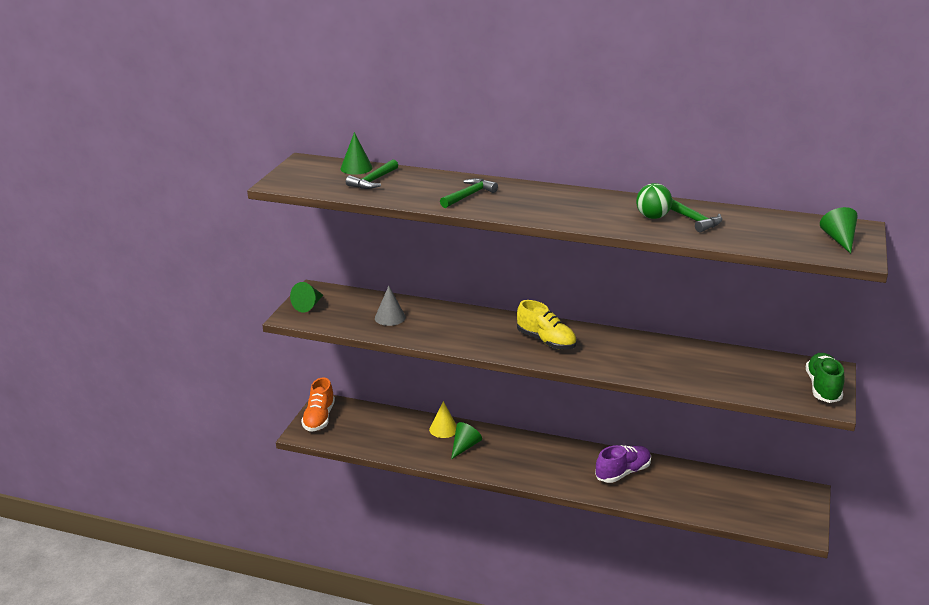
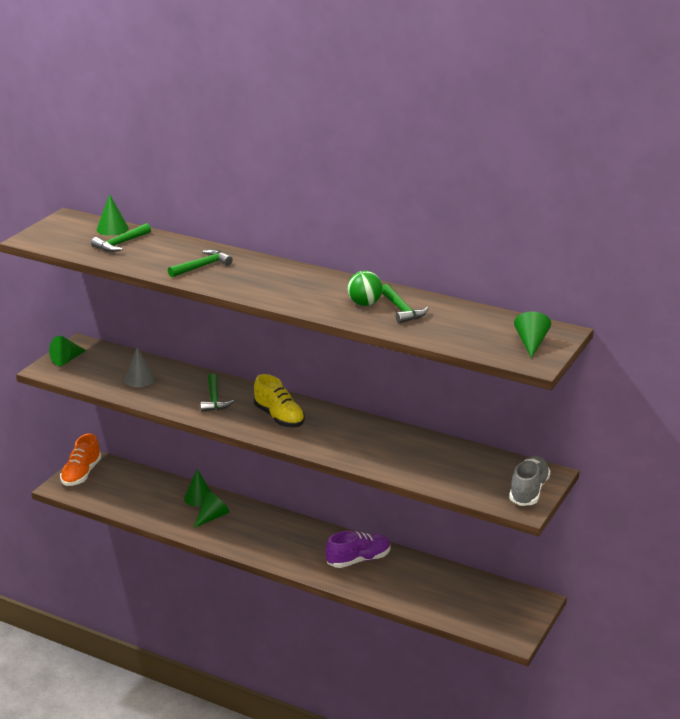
camera: 10 degrees right, 0 degrees up
yellow cone [429,401,457,438] -> green cone [184,469,212,507]
green shoe [806,353,845,403] -> grey shoe [509,456,551,506]
none -> green hammer [200,373,234,412]

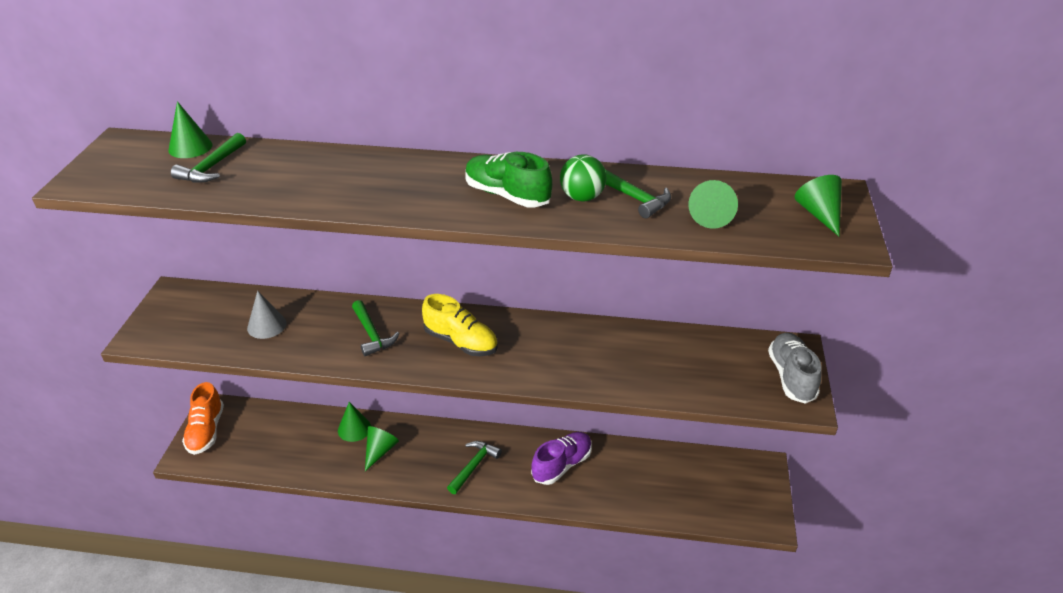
camera: 20 degrees left, 10 degrees up
green cone [49,336,86,366] -> green cone moved to [688,180,738,229]
green hammer [168,249,233,277] -> green hammer moved to [447,441,502,494]
none -> green shoe [465,152,552,207]

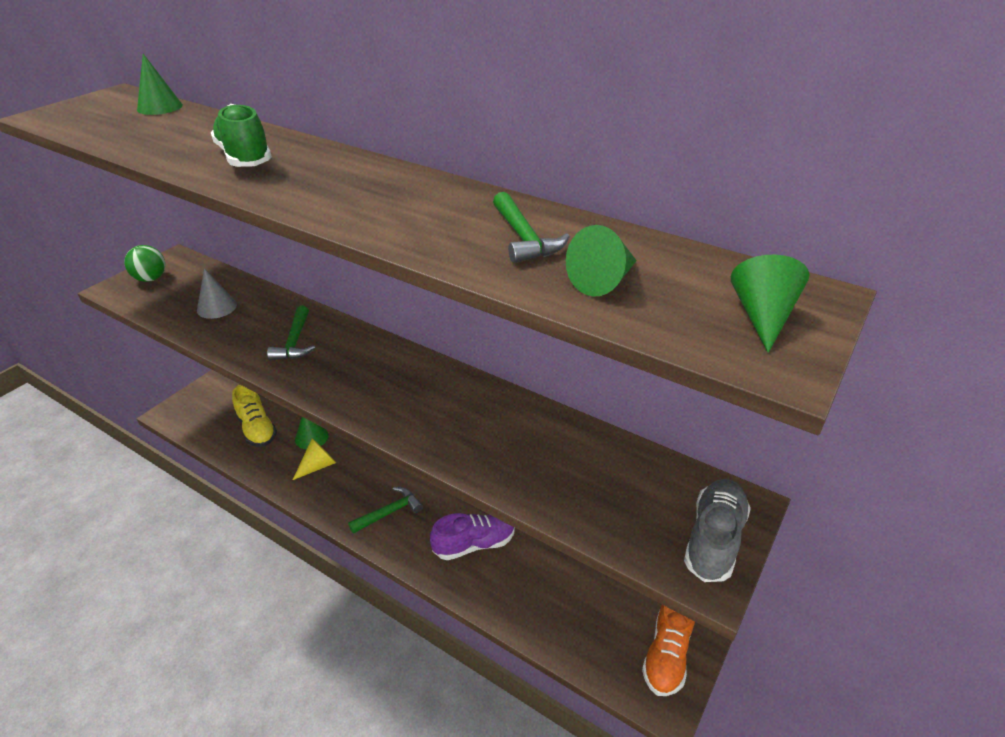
camera: 25 degrees right, 0 degrees up
green hammer [171,133,246,183] -> none
orange shoe [182,382,224,455] -> orange shoe moved to [642,605,695,696]
green cone [365,426,399,471] -> yellow cone [293,438,336,480]
yellow shoe [422,294,498,356] -> yellow shoe moved to [232,385,277,447]
green shoe [465,152,552,207] -> green shoe moved to [211,104,272,167]
green ball [560,154,606,202] -> green ball moved to [124,245,165,282]

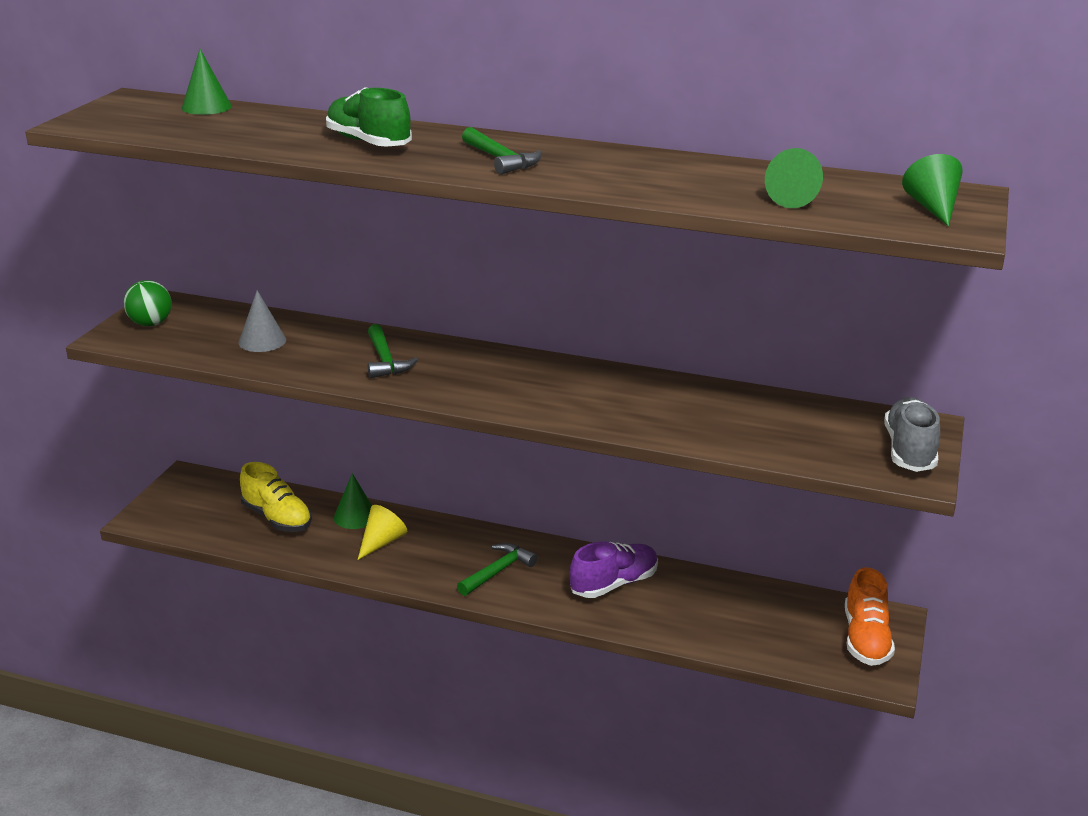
camera: 15 degrees left, 10 degrees down
green hammer [493,192,570,263] -> green hammer moved to [462,127,542,175]

